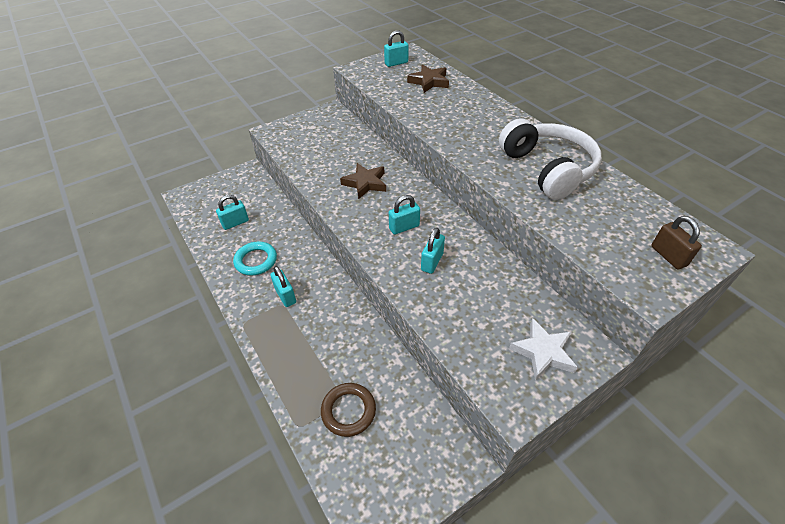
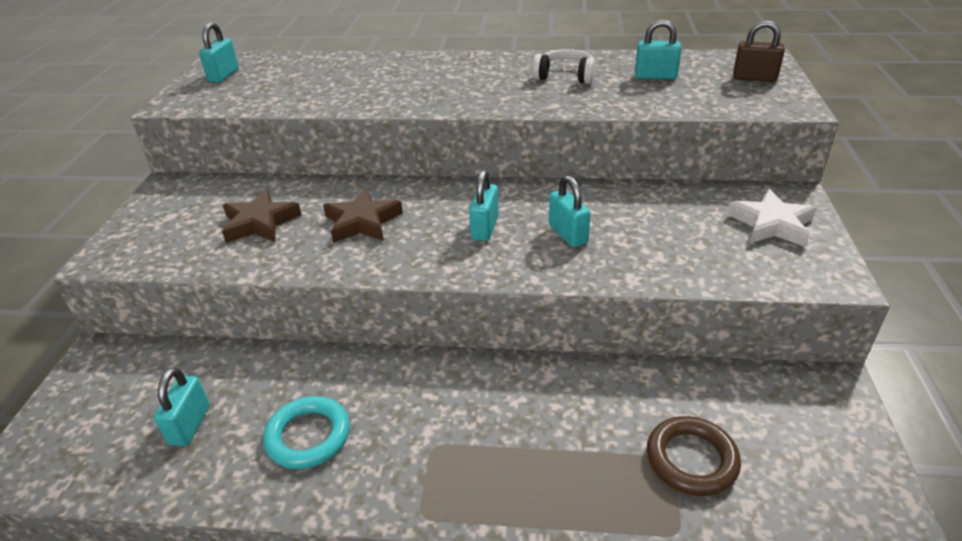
camera: 50 degrees left, 10 degrees down
turquoise padlock [270,266,296,307] -> turquoise padlock moved to [635,20,682,79]
brown star [407,65,449,93] -> brown star moved to [222,189,302,243]
white headphones [499,118,602,200] -> white headphones [532,49,596,84], size x0.51

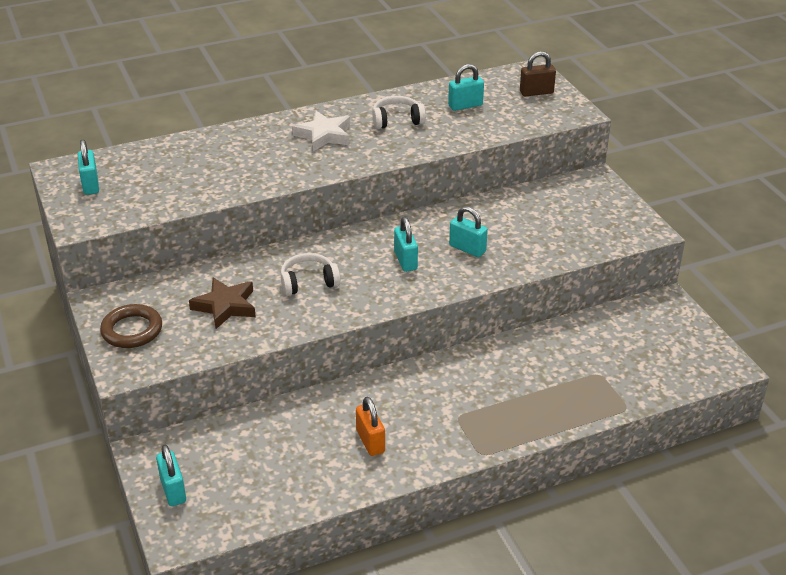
camera: 30 degrees left, 0 degrees up
turquoise padlock [154,368,210,446] -> turquoise padlock moved to [156,445,186,506]
turquoise ring [263,396,350,469] -> orange padlock [356,397,385,456]
brown star [323,188,403,243] -> white headphones [281,253,341,296]
brown ring [647,416,741,496] -> brown ring moved to [100,304,162,348]
white star [727,189,817,247] -> white star moved to [292,111,350,151]

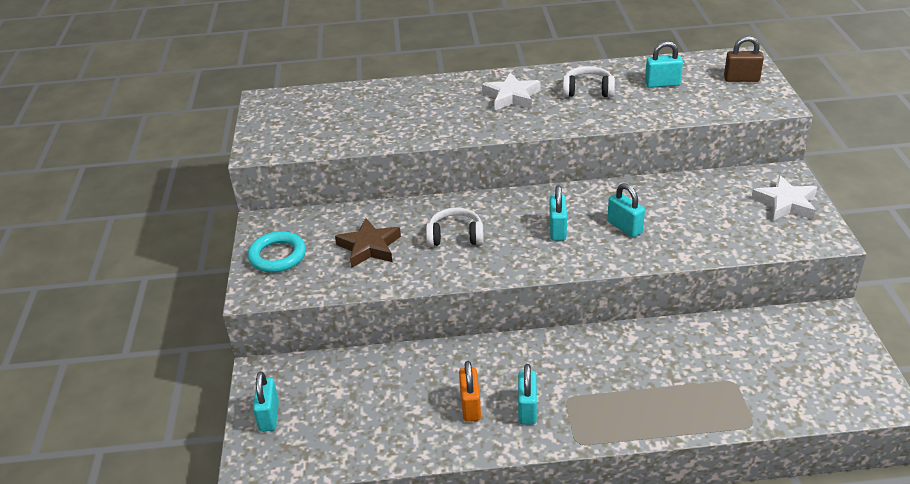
camera: 20 degrees right, 0 degrees up
turquoise padlock [78,140,99,195] -> turquoise padlock moved to [518,364,537,425]
brown ring [100,304,162,348] -> turquoise ring [248,231,306,273]
none -> white star [751,175,817,221]

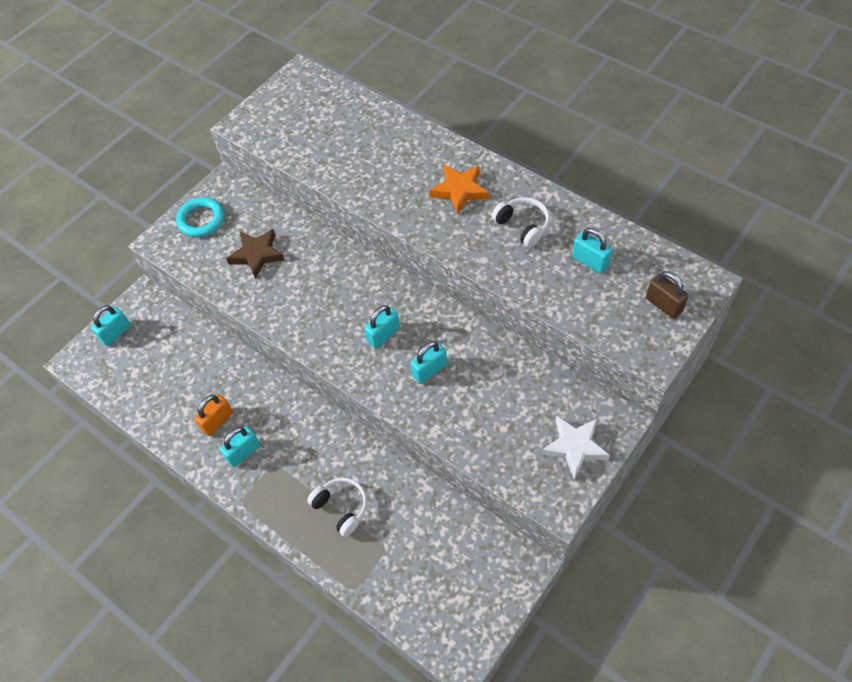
camera: 45 degrees right, 20 degrees up
white headphones [426,208,484,246] -> white headphones moved to [307,478,368,537]
white star [482,73,541,110] -> orange star [429,165,489,215]
turquoise padlock [607,183,645,238] -> turquoise padlock turned 45 degrees clockwise [410,341,447,384]

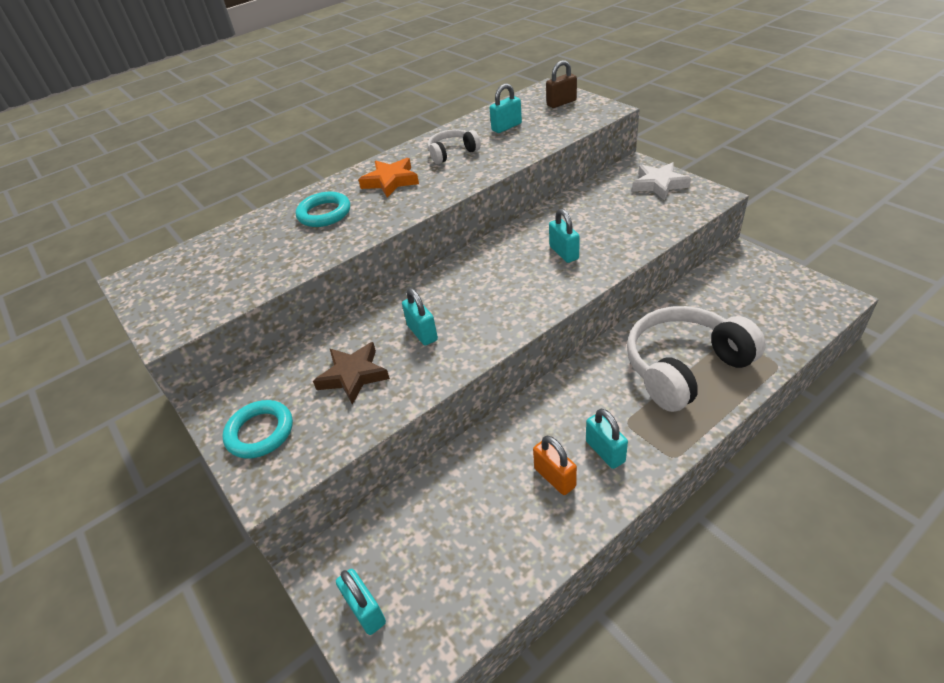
camera: 75 degrees left, 15 degrees down
white headphones [307,478,368,537] -> white headphones [627,306,766,412], size x1.98
turquoise padlock [364,305,400,349] -> turquoise padlock moved to [402,288,438,346]
none -> turquoise ring [296,192,350,227]

